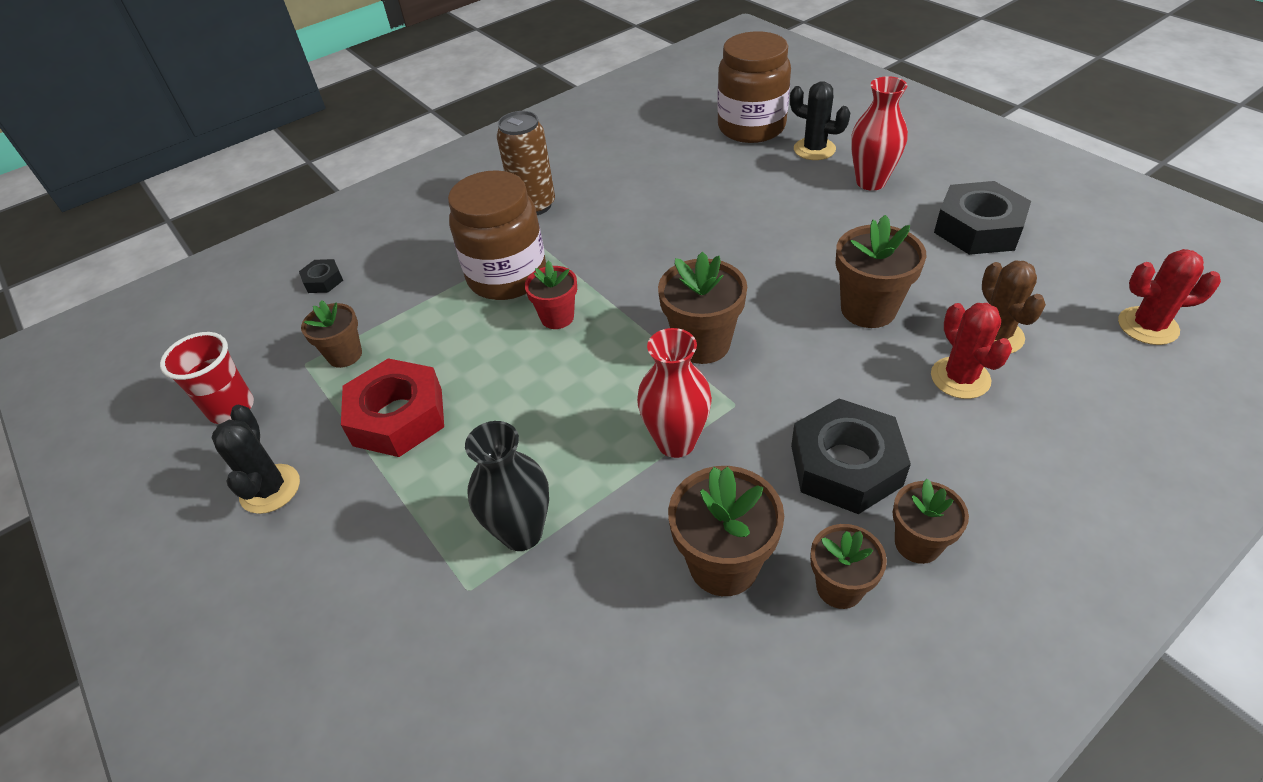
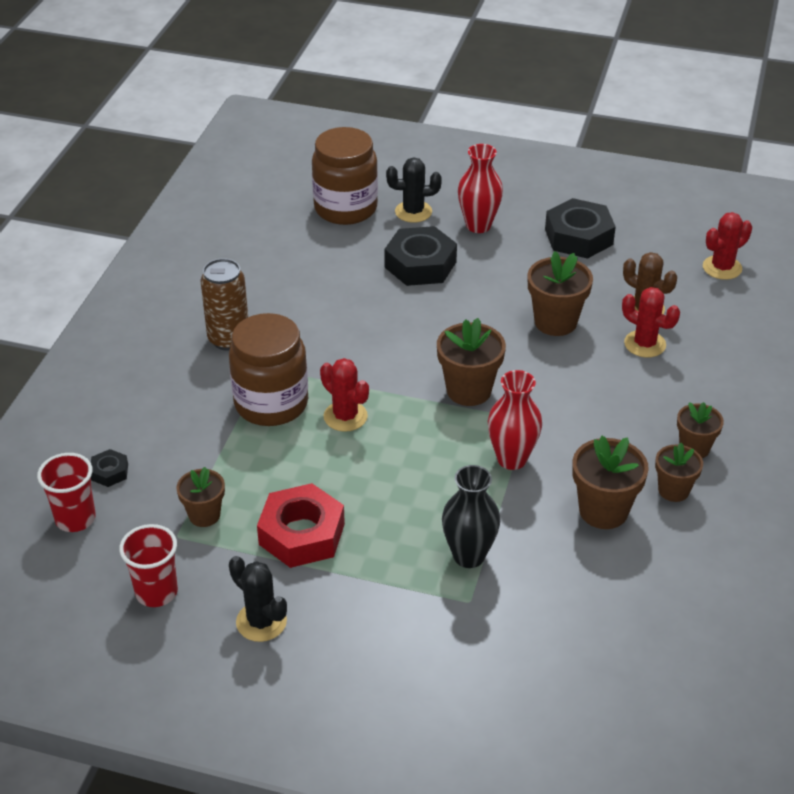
camera: 40 degrees left, 5 degrees down
red flower pot [525,260,577,329] -> red cactus [320,358,369,432]
black nut [791,399,911,514] -> black nut moved to [384,226,457,286]
none -> red cup [37,453,96,532]

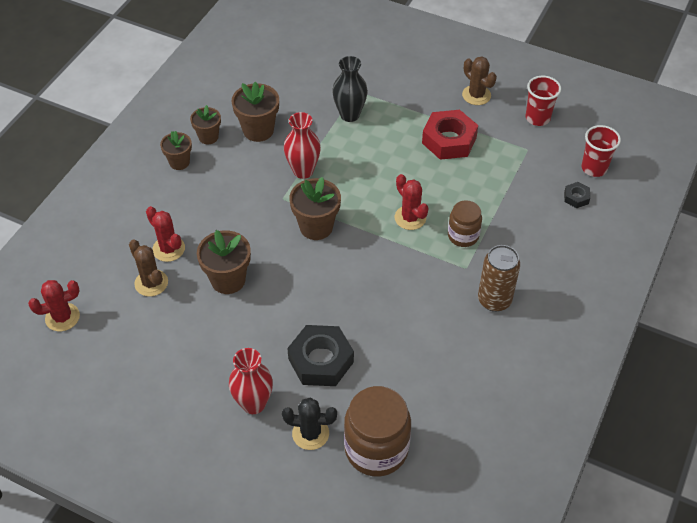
camera: 170 degrees left, 10 degrees up
brown flower pot [176,467,225,527] -> none
brown jar [229,313,308,426] -> brown jar [448,200,482,247], size x0.58
black cactus [229,556,287,642] -> brown cactus [462,56,497,105]
black nut [545,198,616,259] -> none

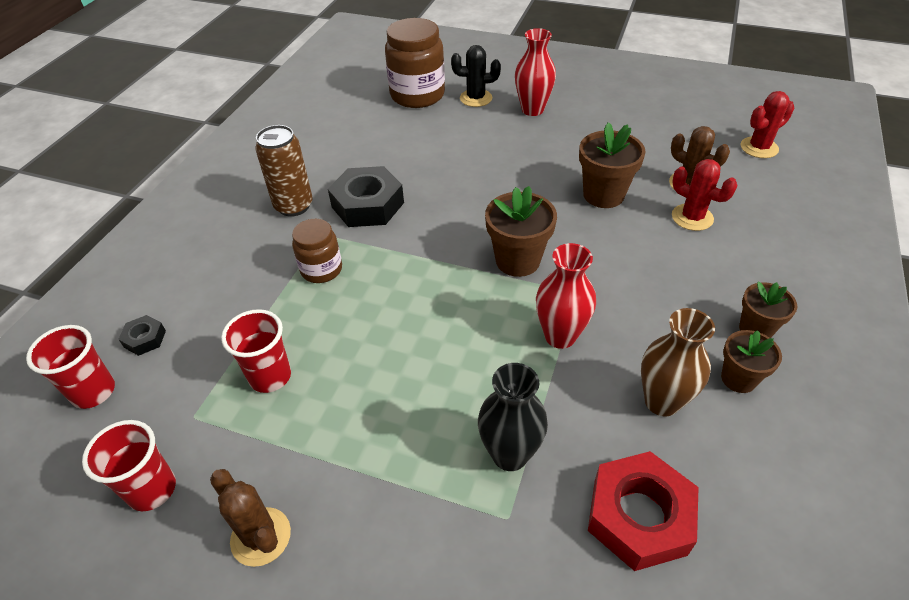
camera: 175 degrees right, 5 degrees down
brown flower pot [231,81,279,142] -> brown vase [641,308,715,417]
black nut [287,325,354,386] -> black nut moved to [328,166,404,227]
red cactus [395,174,429,230] -> none
red nut [422,110,478,160] -> red nut moved to [588,451,699,571]
none -> red cup [221,309,291,393]

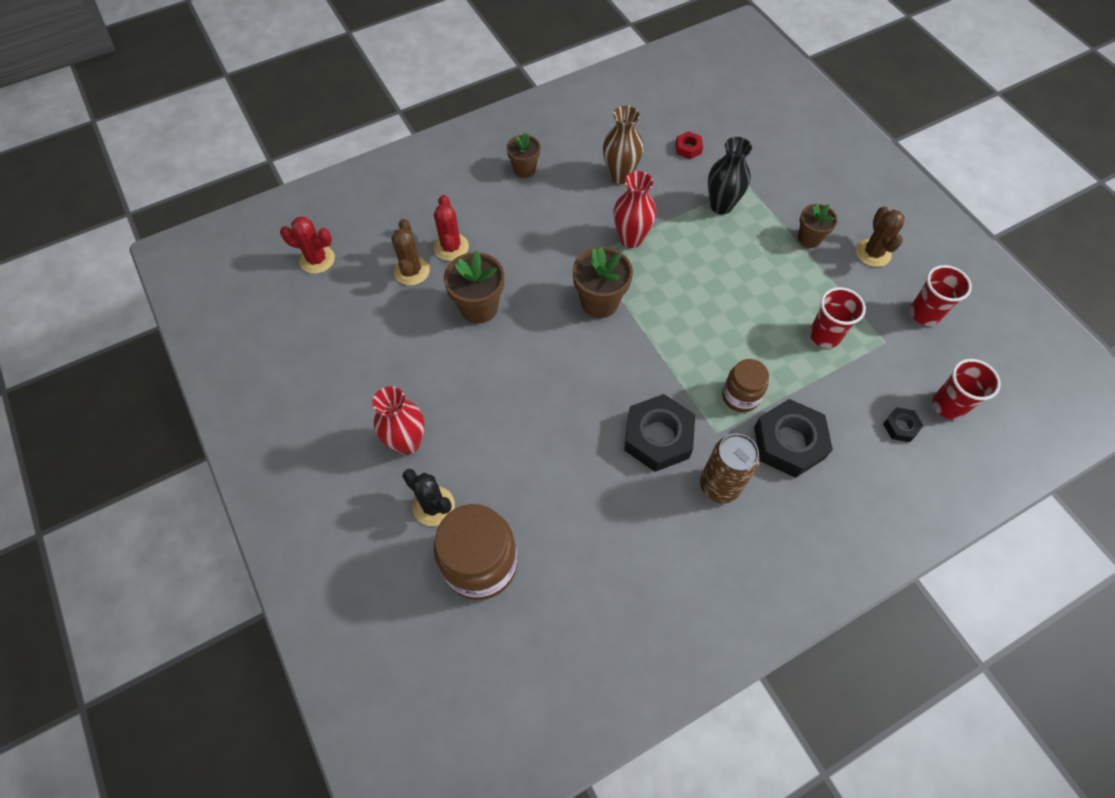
camera: 140 degrees left, 15 degrees up
red nut [588,451,699,571] -> red nut [675,131,703,159], size x0.47
brown flower pot [721,330,782,393] -> brown flower pot moved to [798,204,838,248]
none -> black nut [754,399,833,478]

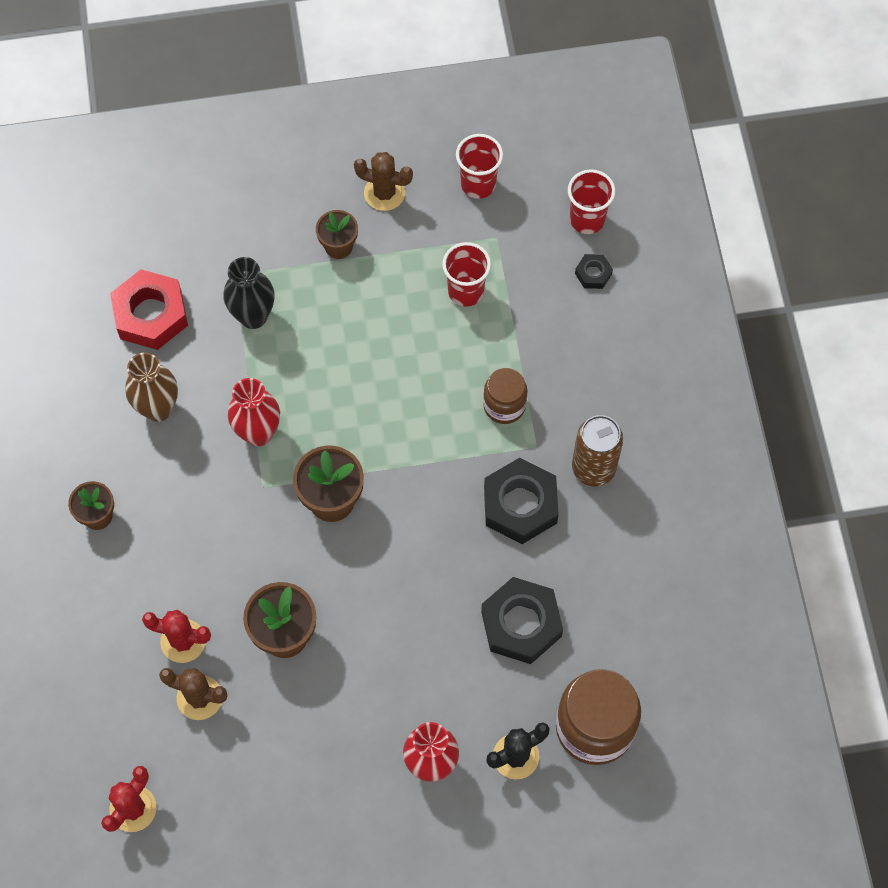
camera: 70 degrees left, 5 degrees up
red nut [675,131,703,159] -> red nut [110,269,188,350], size x2.11
black nut [754,399,833,478] -> black nut moved to [481,577,563,664]

